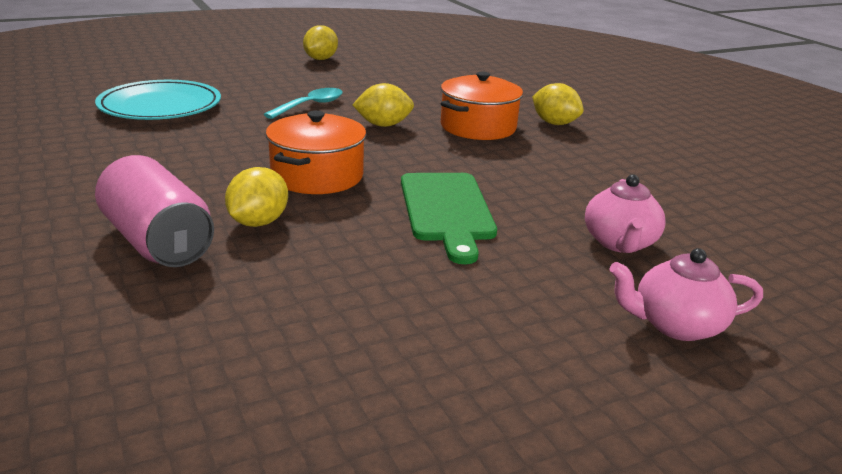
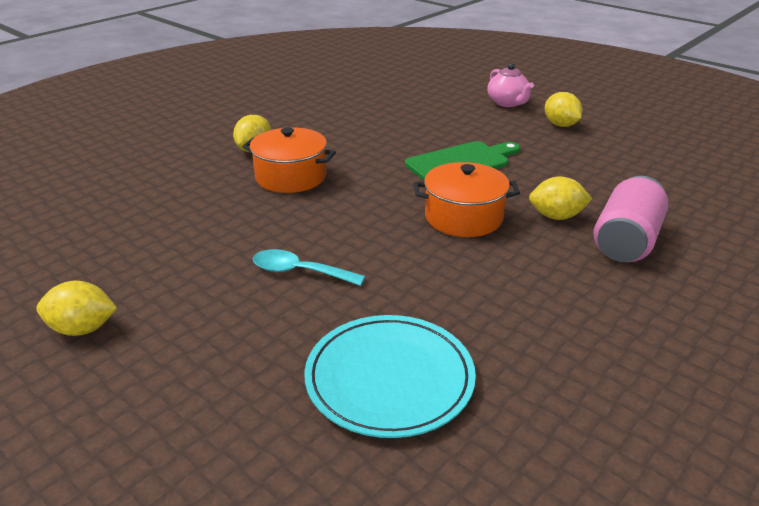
camera: 110 degrees left, 5 degrees up
yellow lemon [352,83,414,127] -> yellow lemon moved to [545,92,582,127]
pink teapot [585,175,666,253] -> none

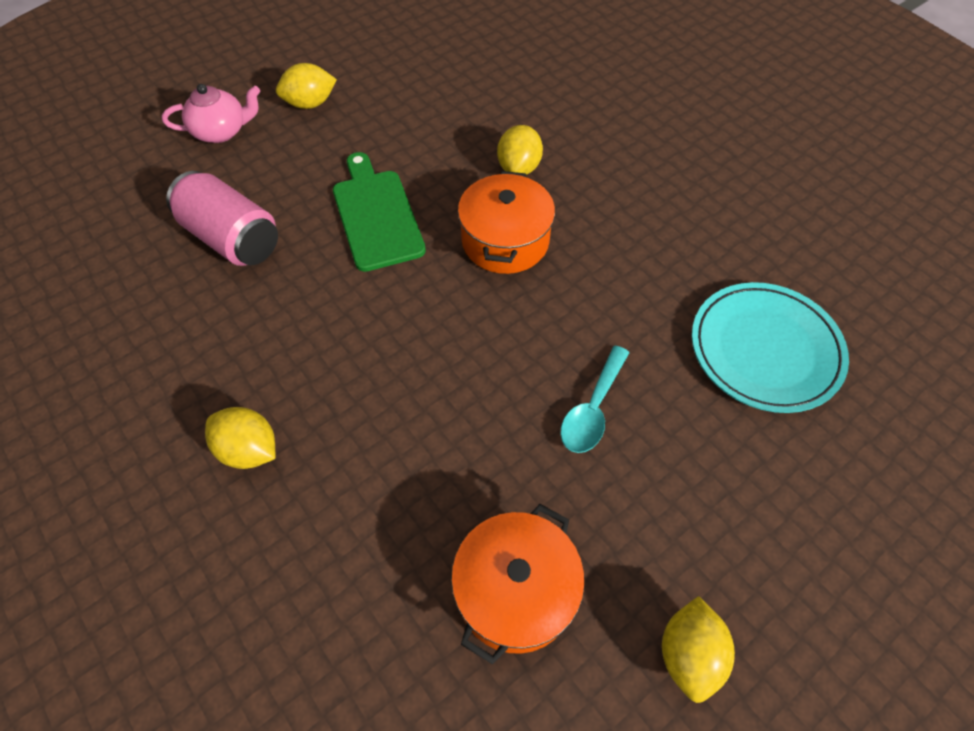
camera: 80 degrees left, 25 degrees up
orange pot [242,127,336,193] -> orange pot moved to [451,504,585,665]
pink can [593,176,668,262] -> pink can moved to [166,171,278,266]

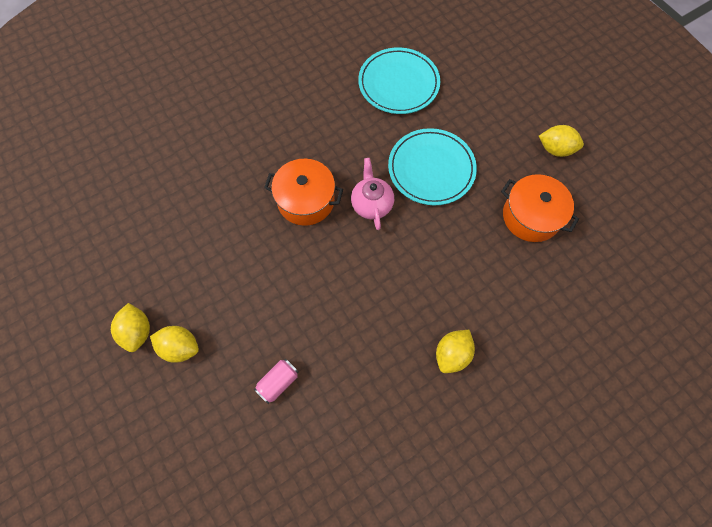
camera: 85 degrees left, 10 degrees up
pink teapot [162,84,260,143] -> pink teapot moved to [351,158,394,230]
pink can [166,171,278,266] -> pink can [254,359,298,404], size x0.54
green cutting board [333,152,426,272] -> none
yellow lemon [497,125,543,175] -> yellow lemon moved to [150,326,199,363]
turquoise spoon [560,346,630,453] -> turquoise plate [388,128,477,205]

